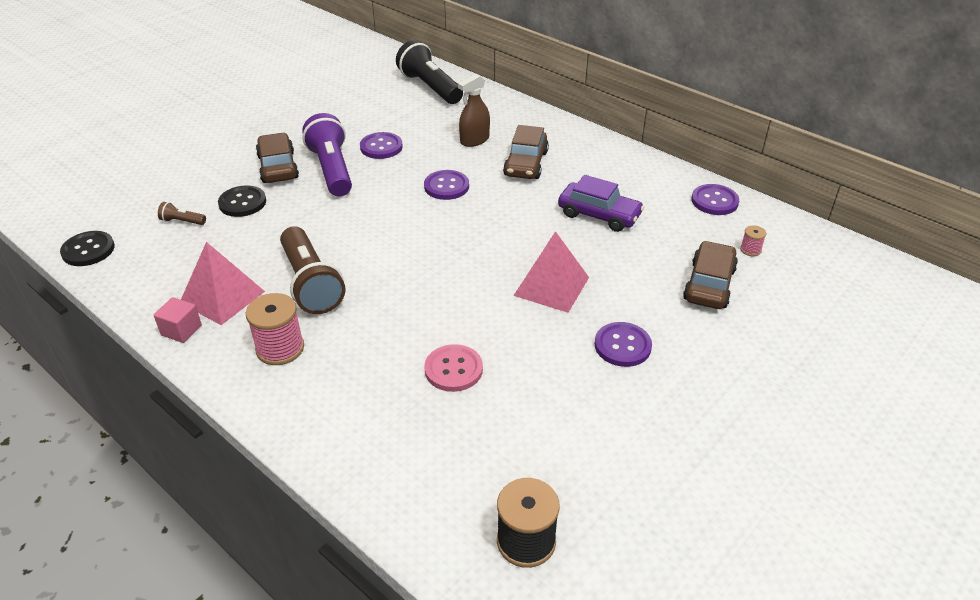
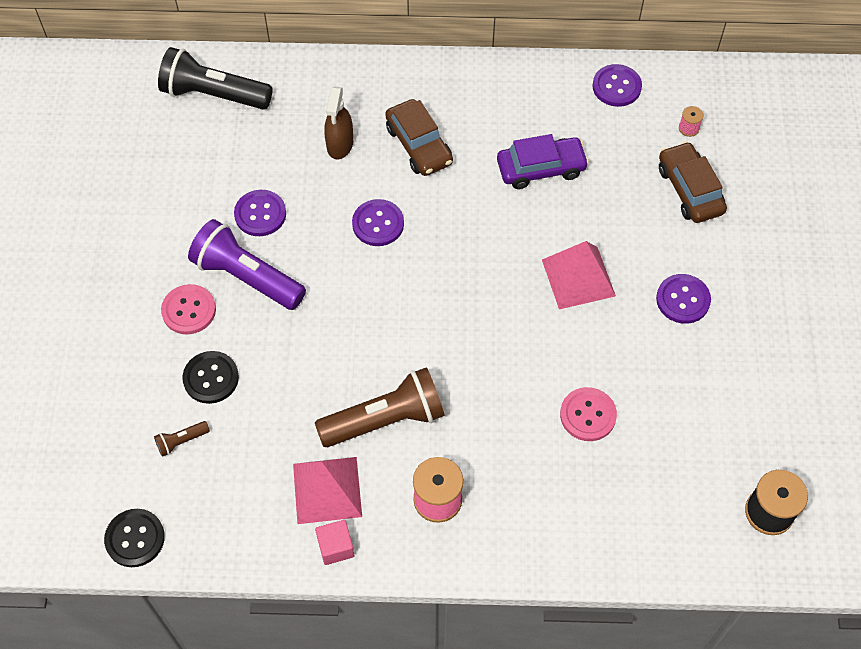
camera: 40 degrees left, 20 degrees up
brown car [256,133,299,183] -> pink button [161,284,216,334]
brown flashlight [280,226,346,314] -> brown flashlight turned 45 degrees counterclockwise [315,367,445,447]

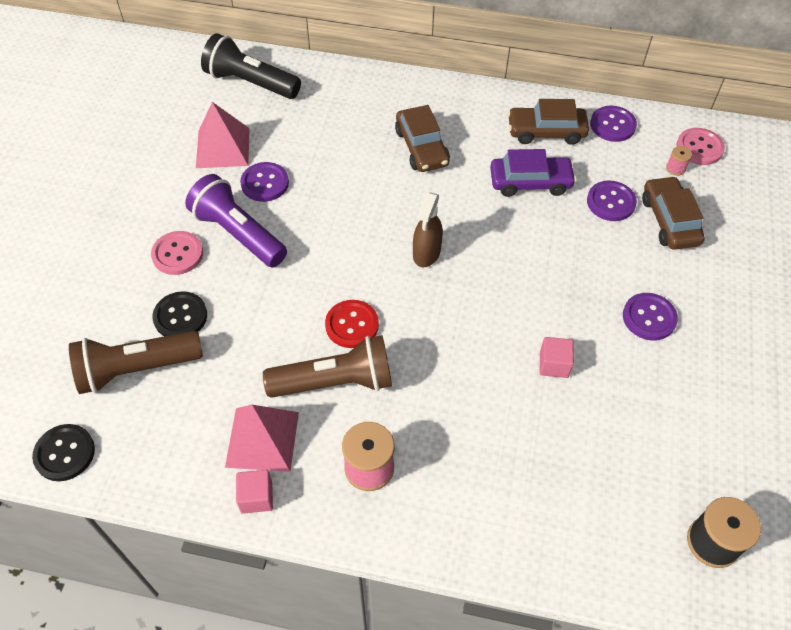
camera: 10 degrees right, 5 degrees down
brown flashlight [154,421,210,457] -> brown flashlight [69,331,203,394], size x2.36
brown spray bottle [324,86,353,159] -> brown spray bottle moved to [413,193,443,268]
purple button [352,199,404,246] -> purple button moved to [587,180,637,221]
pink pyramid [542,241,616,309] -> pink pyramid moved to [196,102,250,168]
pink button [560,387,617,441] -> pink button moved to [676,128,725,165]
none -> red button [325,300,379,348]
none -> brown car [508,99,589,145]
none -> pink cube [540,337,574,378]

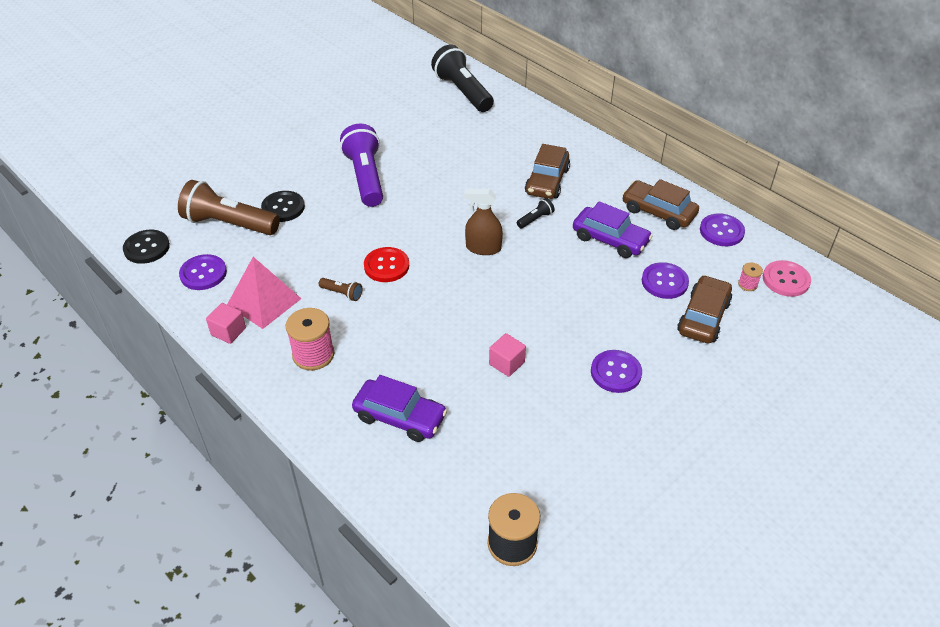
camera: 35 degrees right, 10 degrees down
pink button [151,231,203,275] -> none
pink pyramid [196,102,250,168] -> none
purple button [240,162,289,202] -> purple button moved to [179,254,227,290]
brown flashlight [263,335,392,398] -> brown flashlight [319,278,362,301], size x0.42
brown spray bottle [413,193,443,268] -> brown spray bottle turned 45 degrees clockwise [464,189,503,255]
none -> purple car [352,375,447,442]
none -> black flashlight [517,198,555,229]

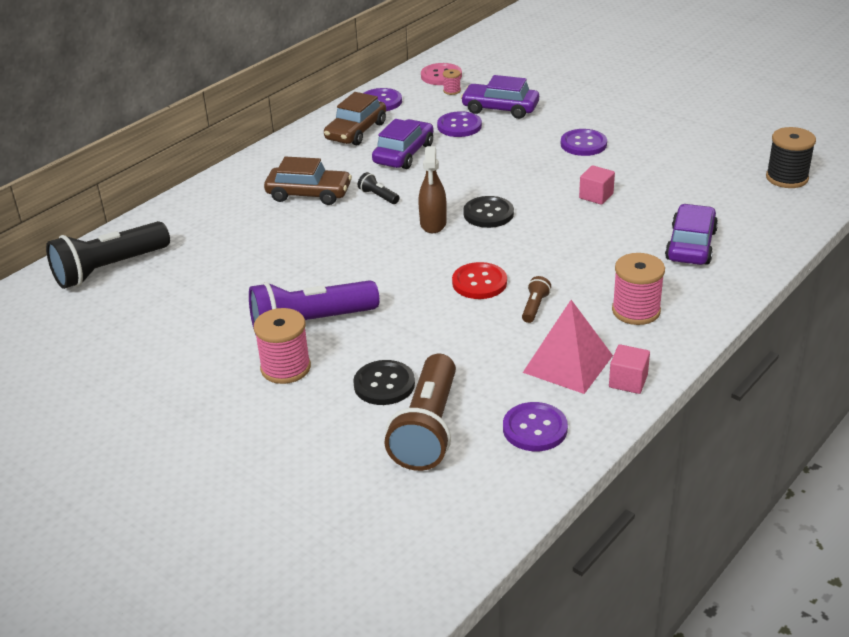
camera: 95 degrees left, 10 degrees down
black button [123,230,170,264] -> black button moved to [463,196,514,228]
brown car [677,275,732,343] -> purple car [461,75,539,119]
none -> pink spool [254,308,311,384]

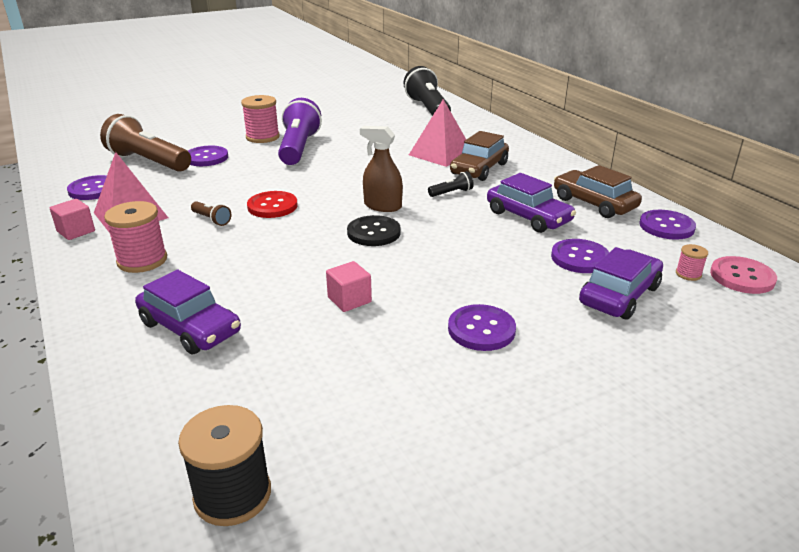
camera: 110 degrees right, 5 degrees down
black button [353,360,415,405] -> purple button [188,146,228,166]
none -> pink pyramid [409,99,466,167]

